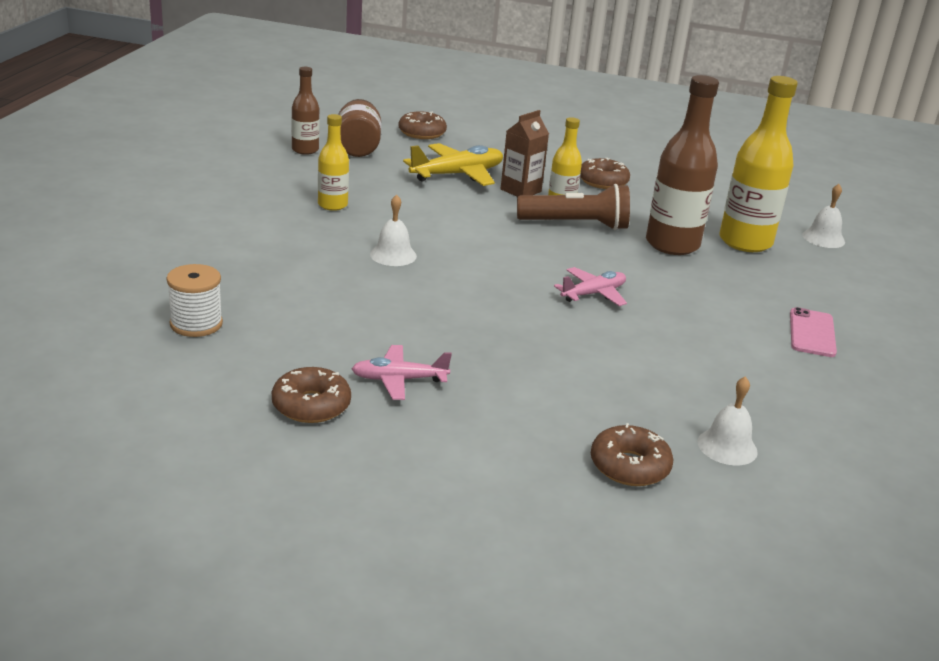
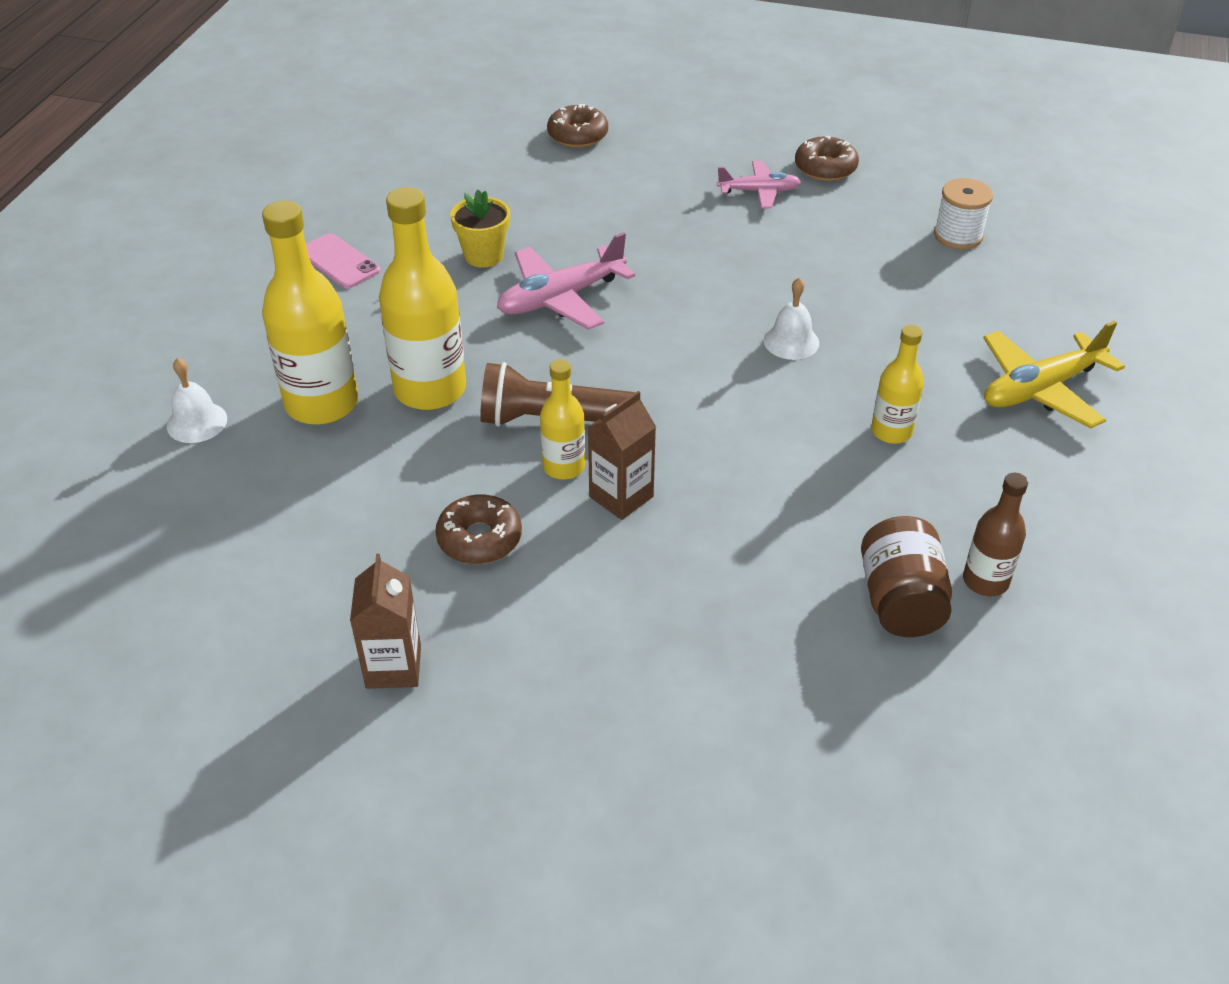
camera: 175 degrees left, 15 degrees up
brown donut [398,111,447,139] -> none
yellow plane [403,143,503,186] -> yellow plane moved to [983,321,1125,428]
pink plane [554,267,627,306] -> pink plane [497,232,635,330], size x1.58
brown bottle [646,75,719,255] -> yellow bottle [379,187,466,410]
white bell [697,376,758,465] -> none
pink phone [790,307,837,357] -> pink phone turned 60 degrees counterclockwise [306,233,380,289]
none -> brown carton [350,554,421,689]
none -> yellow flower pot [450,190,510,268]

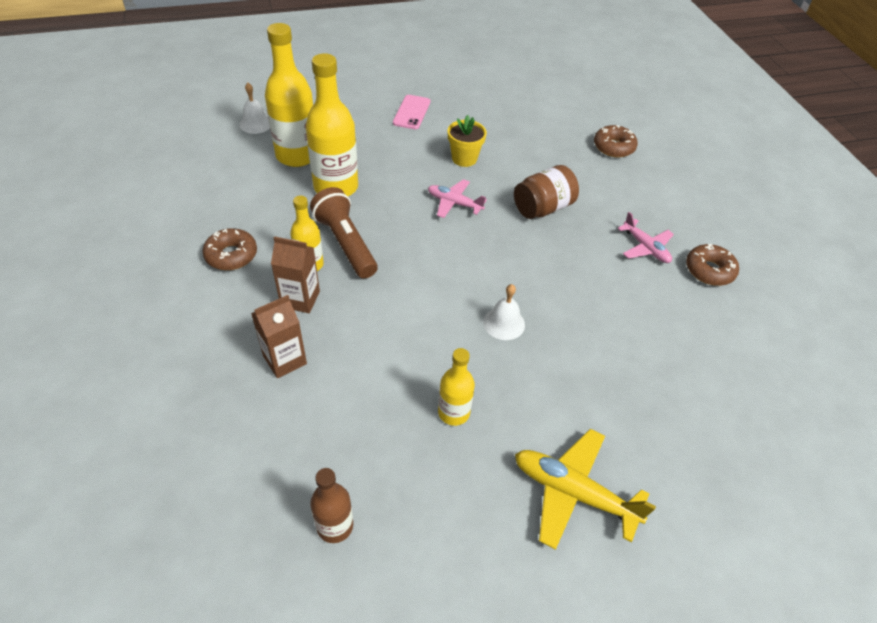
camera: 55 degrees right, 5 degrees up
brown carton [350,554,421,689] -> brown carton moved to [251,295,307,378]
pink plane [497,232,635,330] -> pink plane [428,179,487,218], size x0.63
brown jar [861,516,952,637] -> brown jar moved to [514,165,579,219]
white spool [934,178,993,250] -> none

